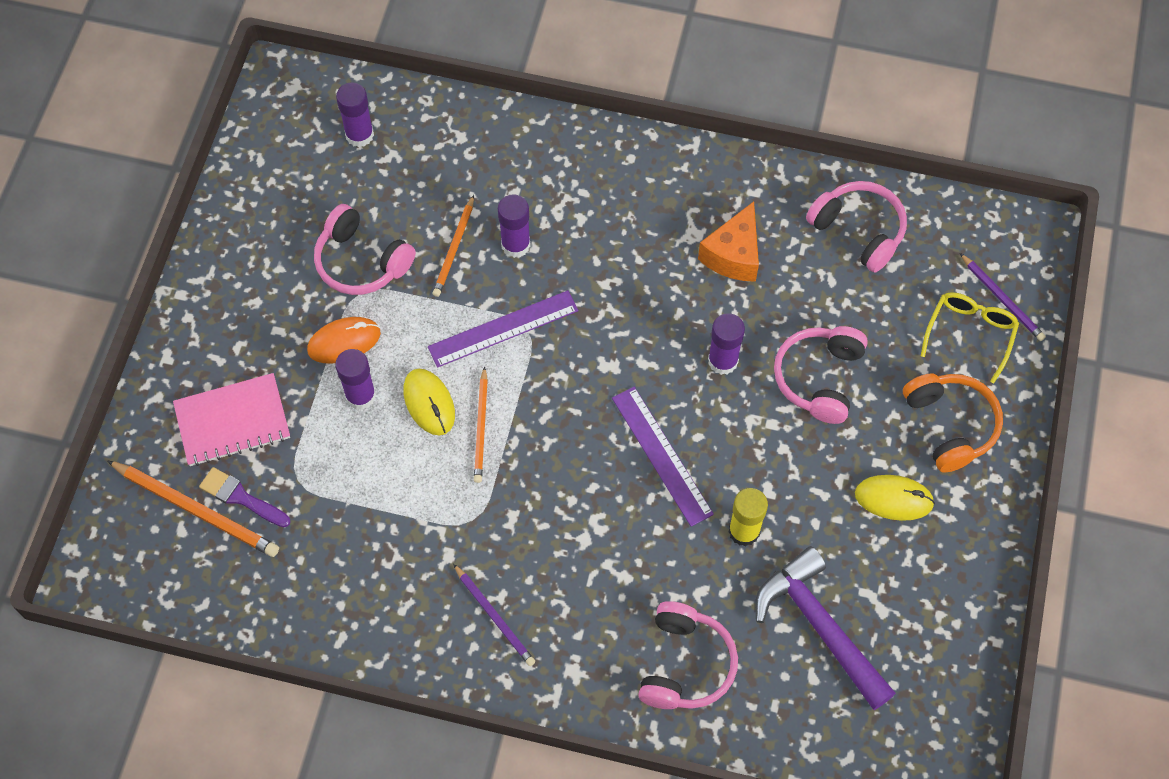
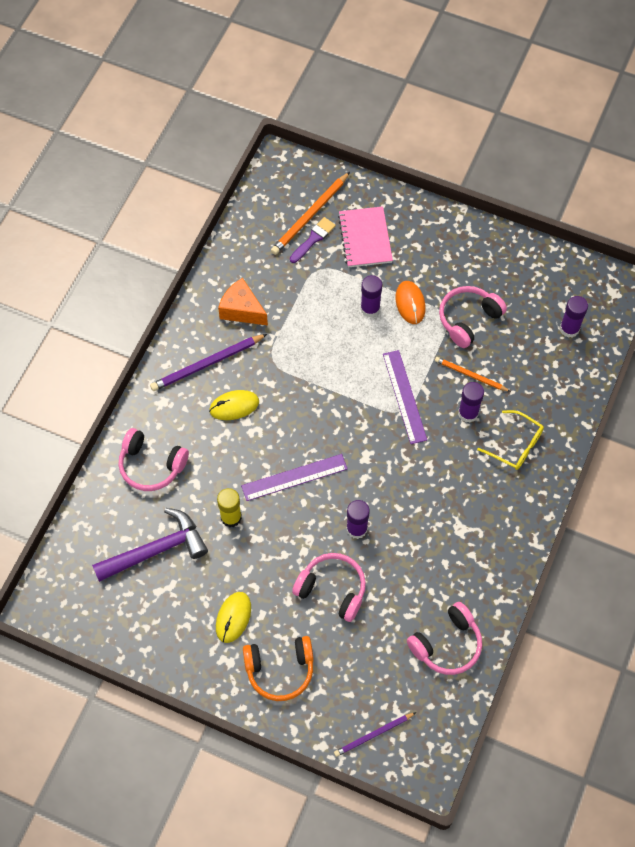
camera: 100 degrees right, 0 degrees up
yellow mouse [403,369,455,436] -> yellow mouse moved to [209,390,259,420]
purple pencil [453,564,535,666] -> purple pencil [150,334,267,391], size x1.58
orange pencil [474,366,488,483] -> none
orange cheese [698,201,759,282] -> orange cheese moved to [218,278,268,326]
yellow glasses [921,292,1019,383] -> yellow glasses moved to [477,410,544,470]

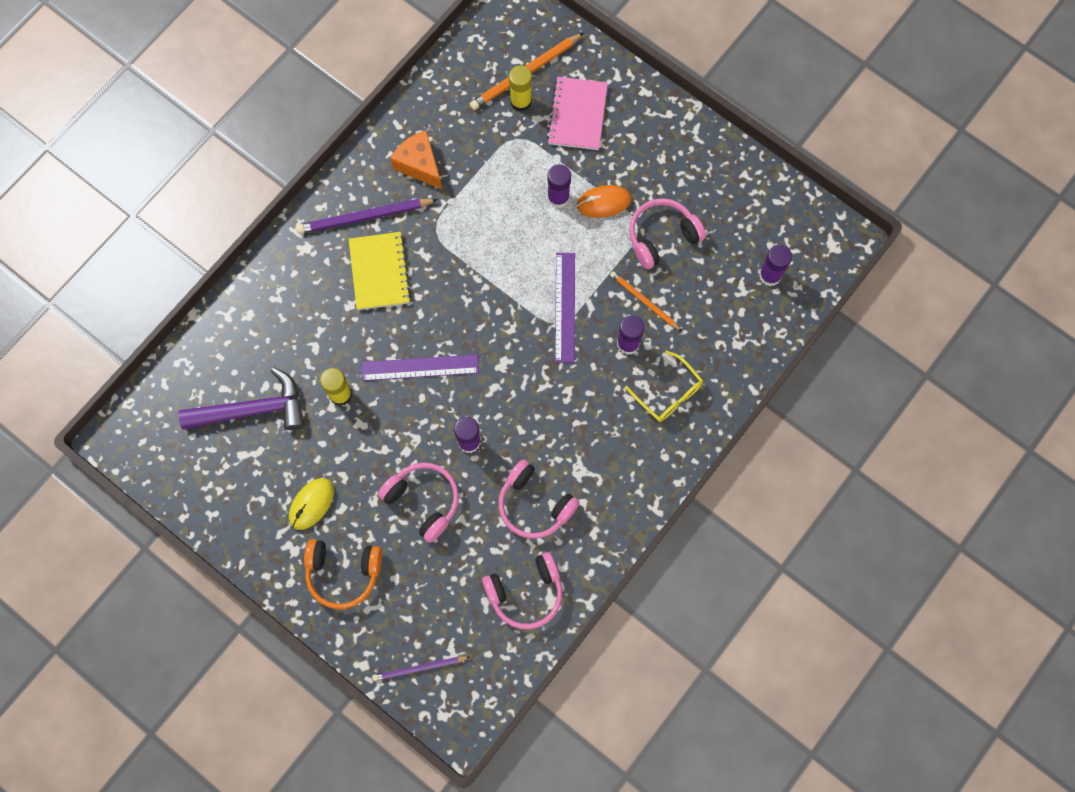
camera: 15 degrees right, 10 degrees up
pink headphones [118,428,189,491] -> pink headphones moved to [498,459,580,539]
yellow mouse [209,390,259,420] -> yellow notebook [348,232,411,310]
purple brush [290,217,336,263] -> yellow glue stick [509,65,532,112]
orange mouse [395,281,426,324] -> orange mouse turned 75 degrees clockwise [577,185,631,218]

